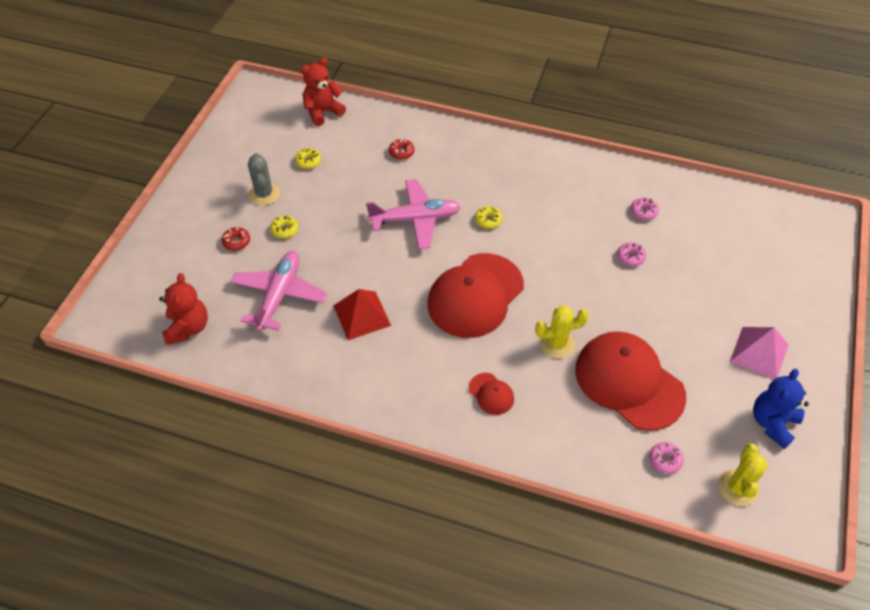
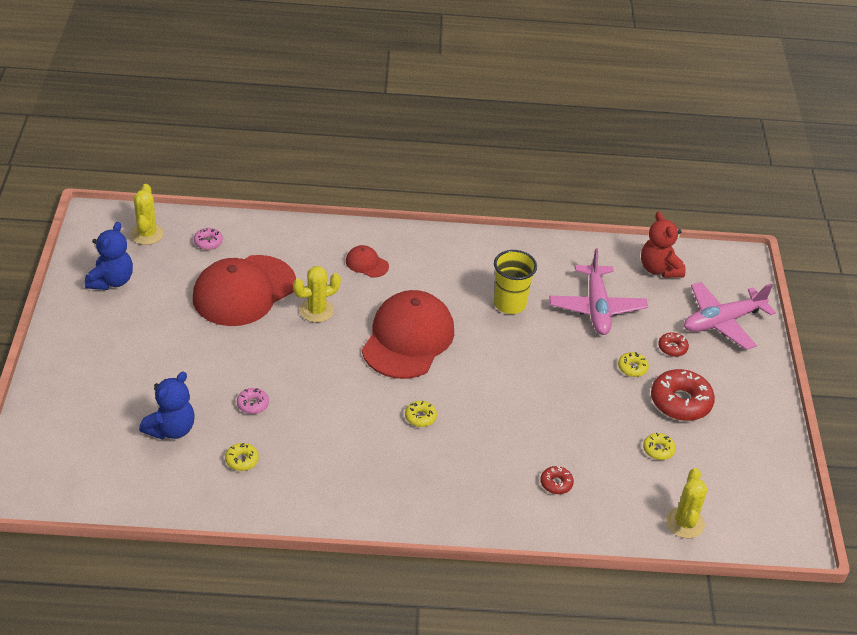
camera: 160 degrees right, 10 degrees down
grey cactus [248,153,280,205] -> red donut [651,369,715,421]
red teddy bear [301,58,346,126] -> yellow cactus [666,468,707,538]
red pyramid [333,289,391,340] -> yellow cup [494,250,537,314]
pink plane [366,179,461,249] -> pink plane moved to [684,282,776,350]
red cap [575,331,686,431] -> red cap turned 105 degrees clockwise [193,255,296,326]
pink donut [631,198,659,220] -> yellow donut [225,443,259,471]
pink pyramid [730,327,788,379] -> none
none -> blue teddy bear [139,372,194,439]

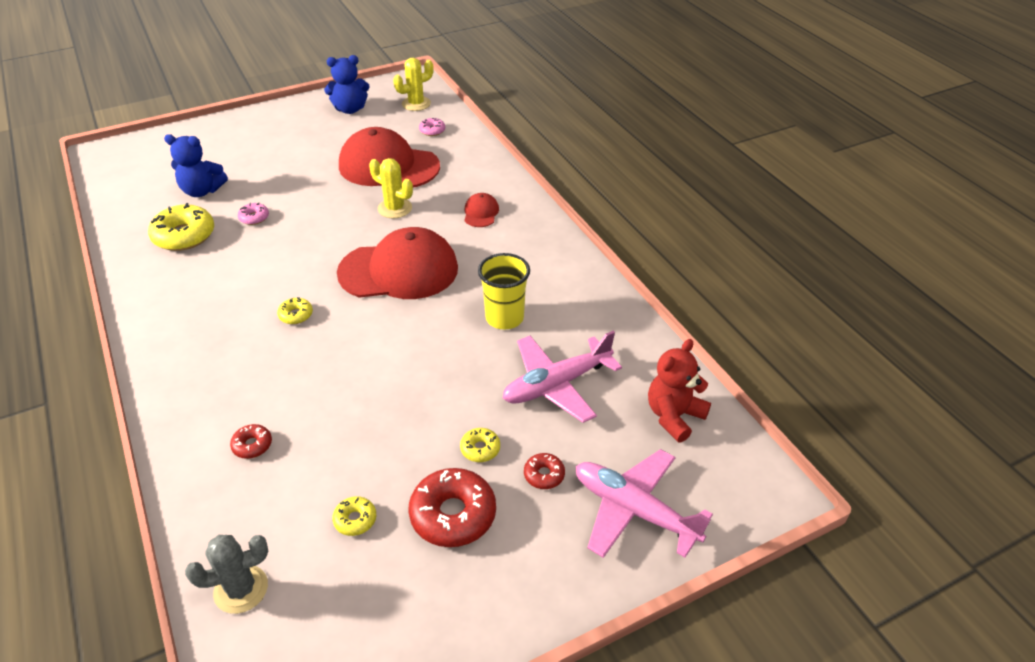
camera: 65 degrees right, 0 degrees up
yellow donut [225,443,259,471] -> yellow donut [148,203,214,251], size x2.02
yellow cactus [666,468,707,538] -> grey cactus [185,535,268,614]

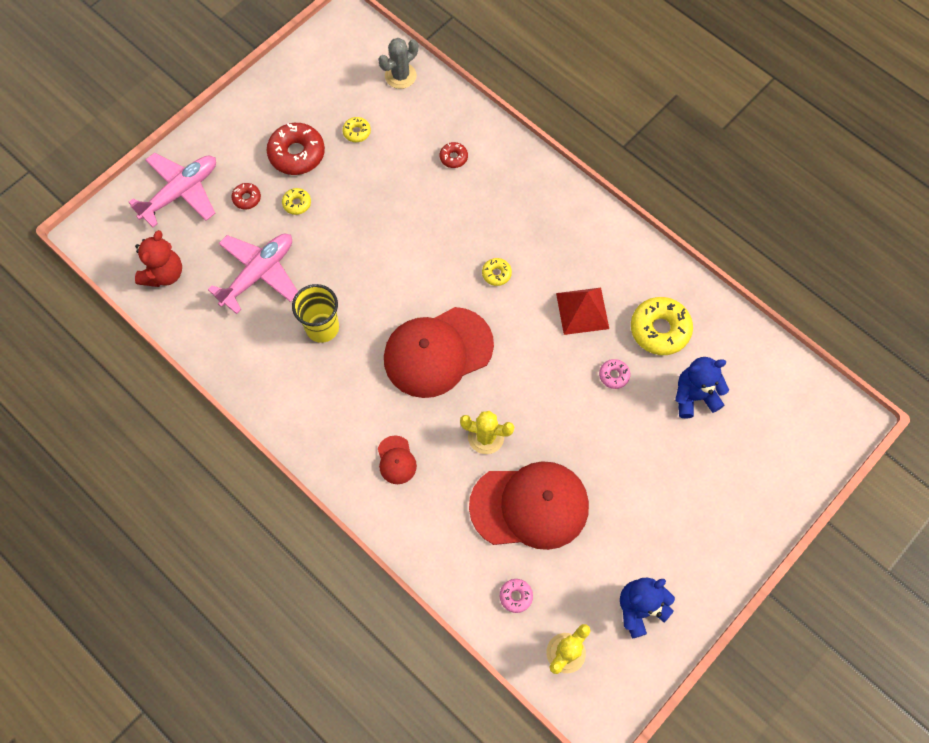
camera: 160 degrees right, 25 degrees up
pink plane [576,449,713,558] -> pink plane turned 60 degrees counterclockwise [128,153,216,227]
none -> red pyramid [556,288,609,335]

